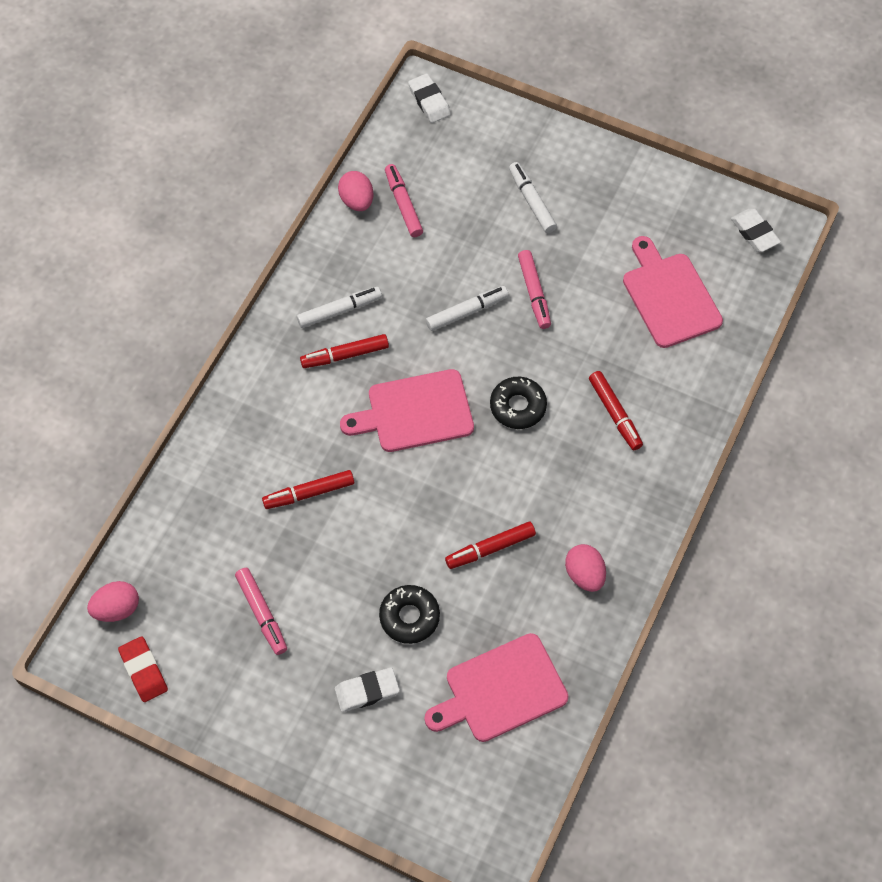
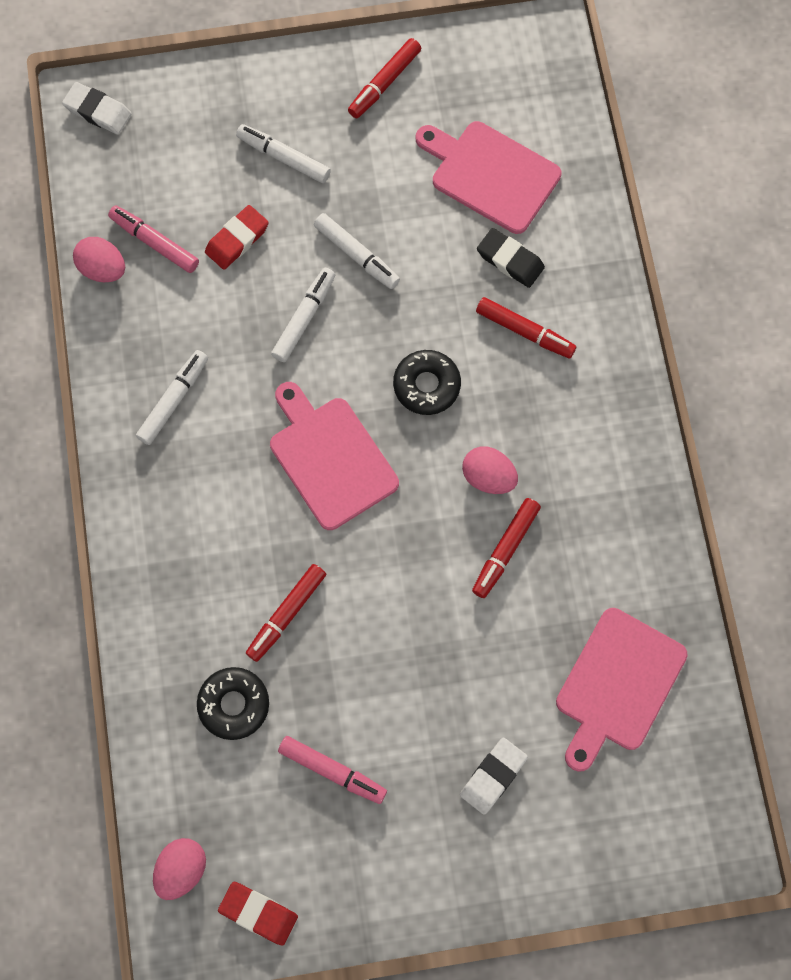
camera: 35 degrees left, 10 degrees up
red marker [300,334,389,368] -> red marker moved to [348,38,421,119]
pink cutting board [340,369,474,452] -> pink cutting board turned 105 degrees clockwise [270,382,399,530]
black donut [379,585,440,644] -> black donut moved to [197,667,269,740]
pink marker [518,250,551,329] -> white marker [314,213,400,289]
pink egg [565,544,606,592] -> pink egg moved to [462,446,518,494]
white eraser [731,209,781,252] -> none
none -> red eraser [205,205,269,270]
none -> black eraser [477,228,545,288]

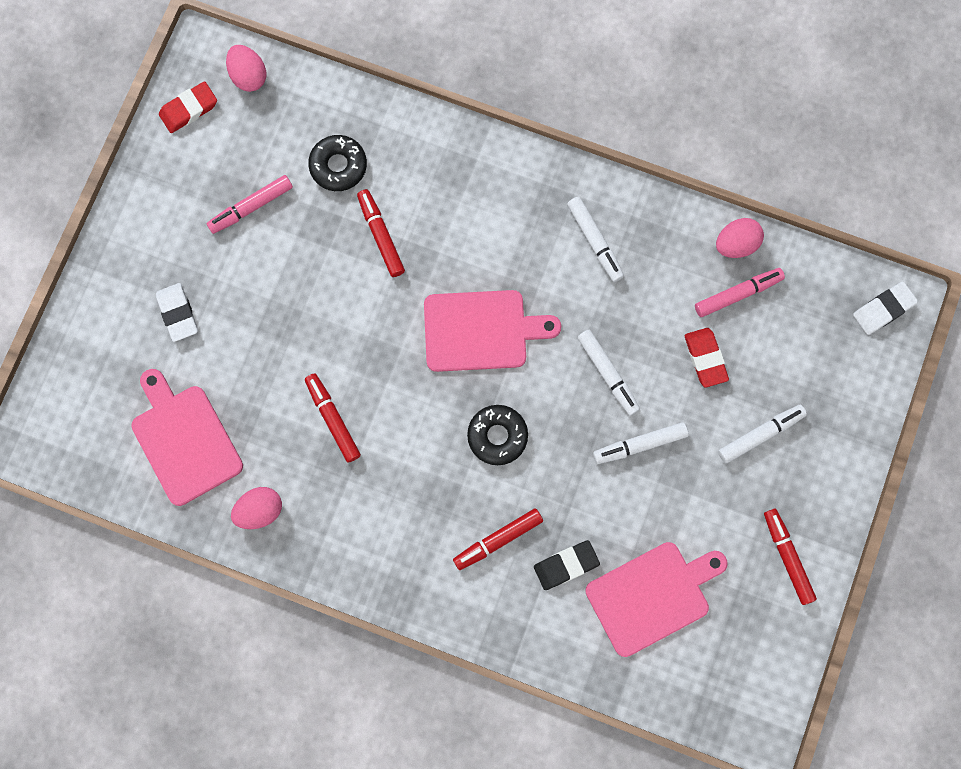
camera: 120 degrees right, 5 degrees up
pink egg [462,446,518,494] -> pink egg moved to [231,487,282,529]

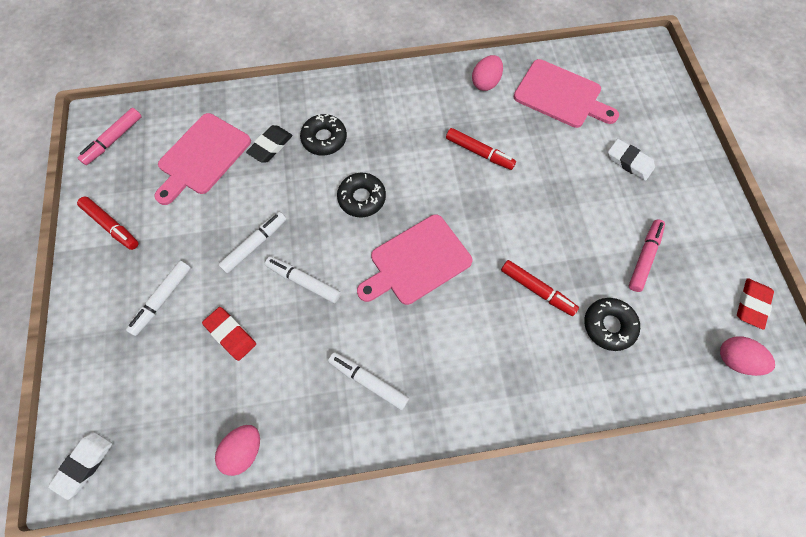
camera: 150 degrees right, 10 degrees down
red marker [453,508,543,570] -> black donut [300,114,347,155]
pink marker [695,268,785,317] -> pink marker moved to [78,108,142,165]

